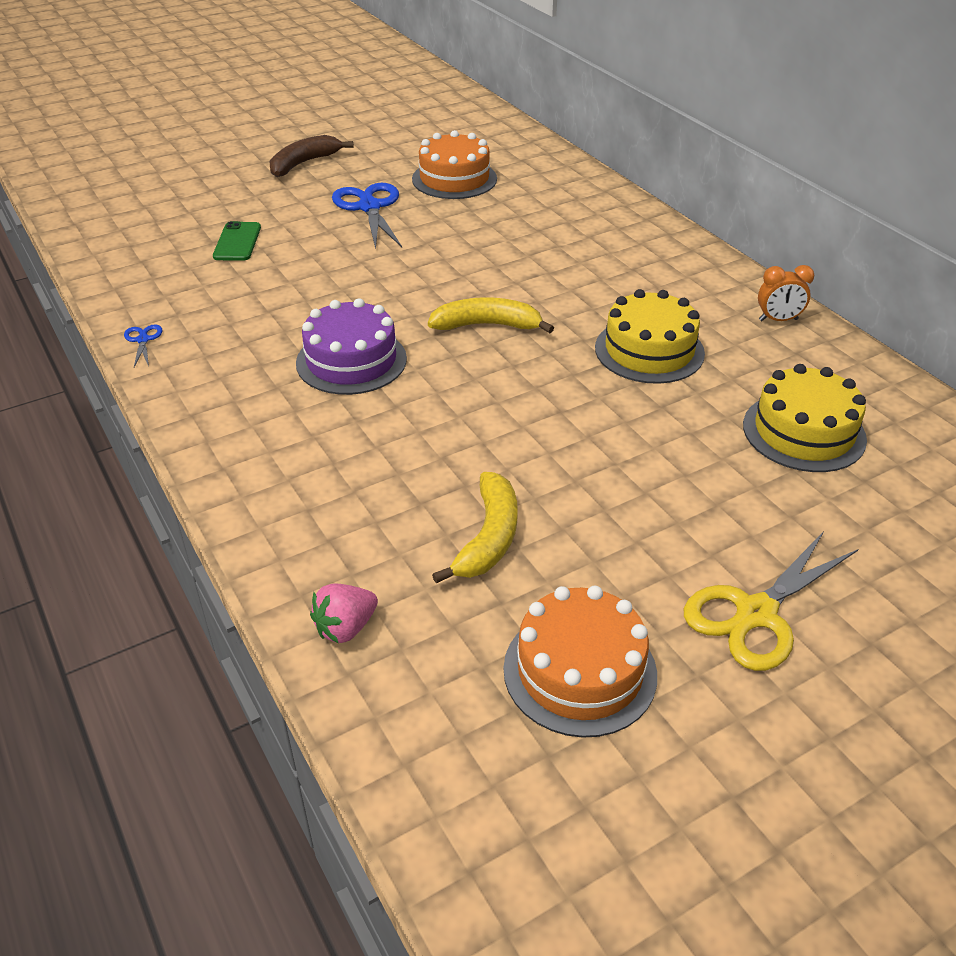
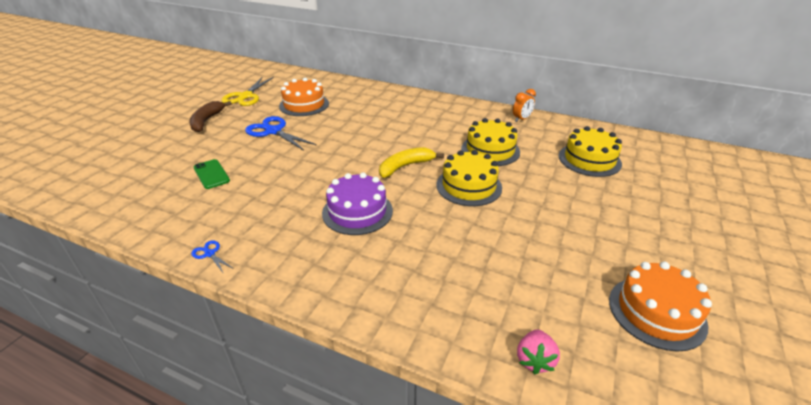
camera: 35 degrees left, 5 degrees down
yellow banana [432,472,518,583] -> none
yellow scissors [684,531,858,671] -> yellow scissors moved to [221,77,274,106]
none -> yellow cake [436,150,502,206]

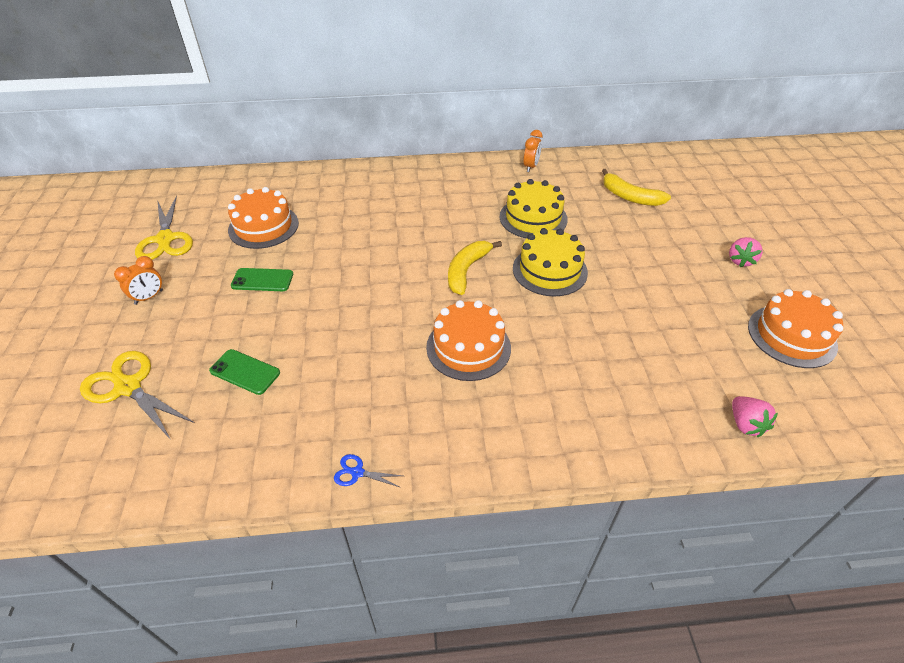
camera: 30 degrees left, 10 degrees up
brown banana [189,101,232,132] -> orange clock [114,256,163,305]
blue scissors [245,116,317,150] -> green phone [231,268,293,291]
purple cake [322,172,393,235] -> orange cake [426,300,511,381]
yellow cake [559,126,622,177] -> yellow banana [602,169,671,206]
none -> yellow scissors [80,351,195,440]
none -> pink strawberry [729,237,763,267]

